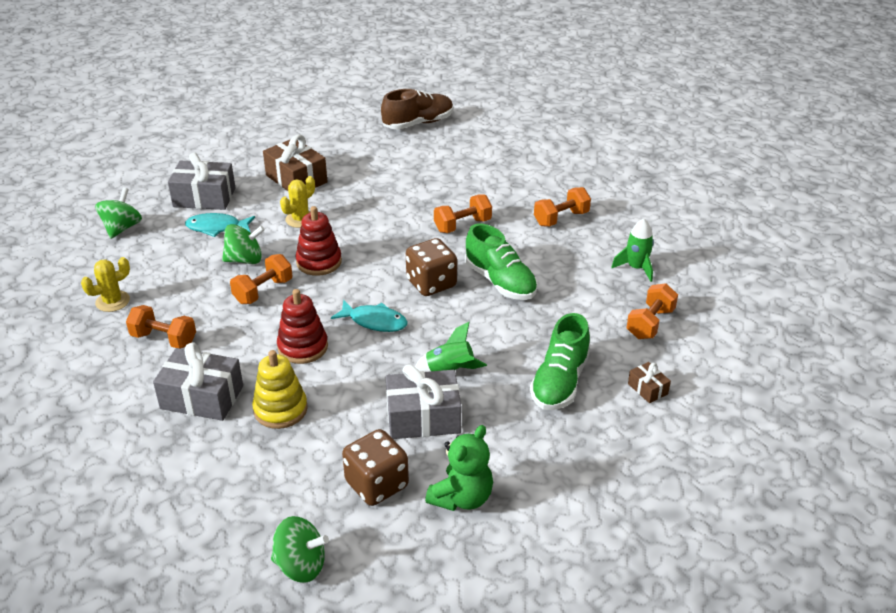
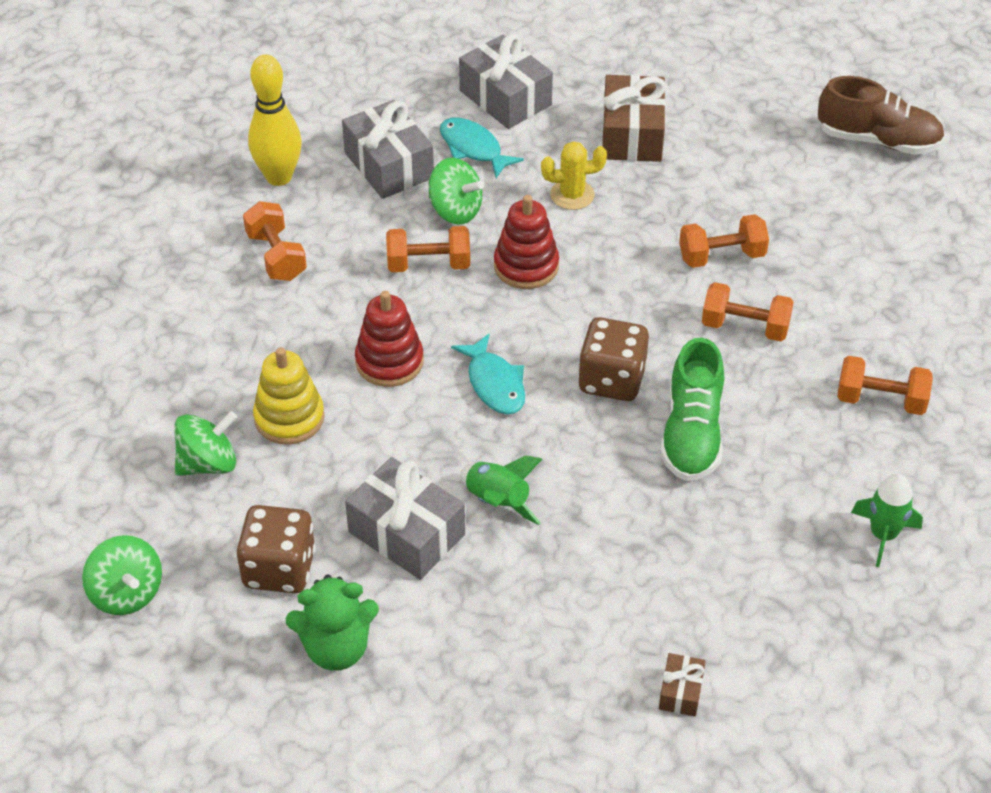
camera: 45 degrees right, 10 degrees up
yellow cactus [81,257,130,312] -> yellow bowling pin [248,54,302,186]
green spinning top [95,187,142,239] -> green spinning top moved to [174,411,237,476]
grey gift [153,342,243,421] -> grey gift moved to [342,100,434,199]
green shoe [530,313,590,410] -> none
orange dumbbell [626,283,678,339] -> orange dumbbell moved to [679,214,769,268]

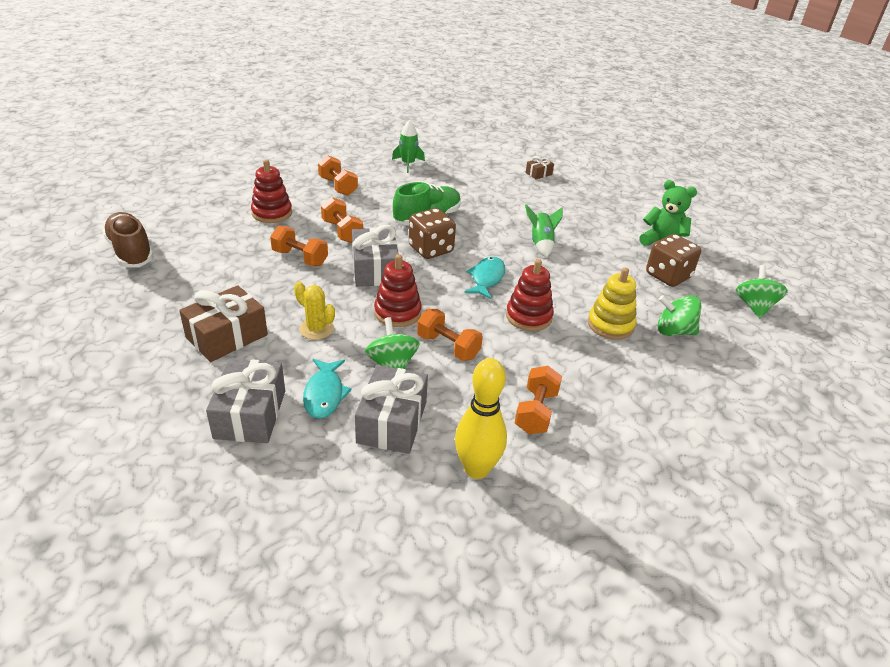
camera: 140 degrees left, 10 degrees down
grey gift [345,457,465,580] -> grey gift moved to [352,225,398,287]
none -> red stacking toy [251,159,292,223]

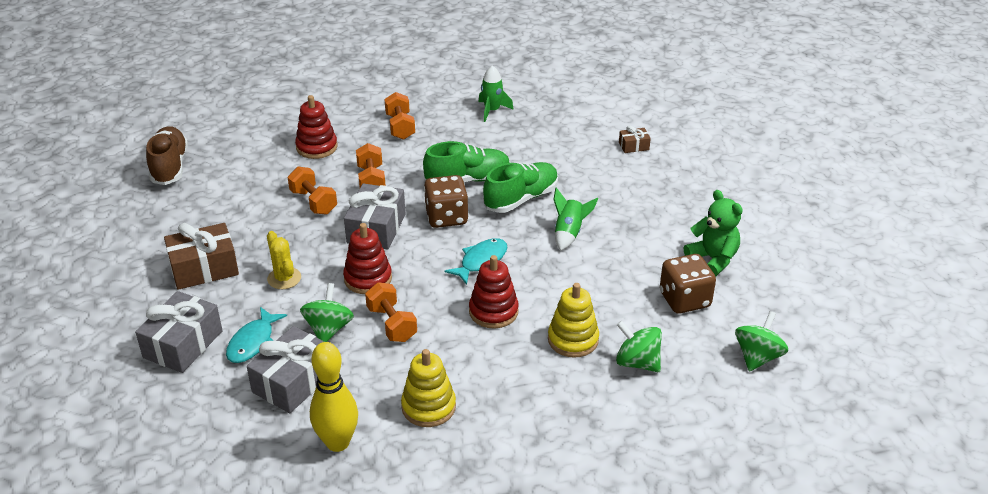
camera: 25 degrees right, 0 degrees up
orange dumbbell [515,366,562,434] -> yellow stacking toy [401,349,456,427]
none -> green shoe [483,162,558,213]

